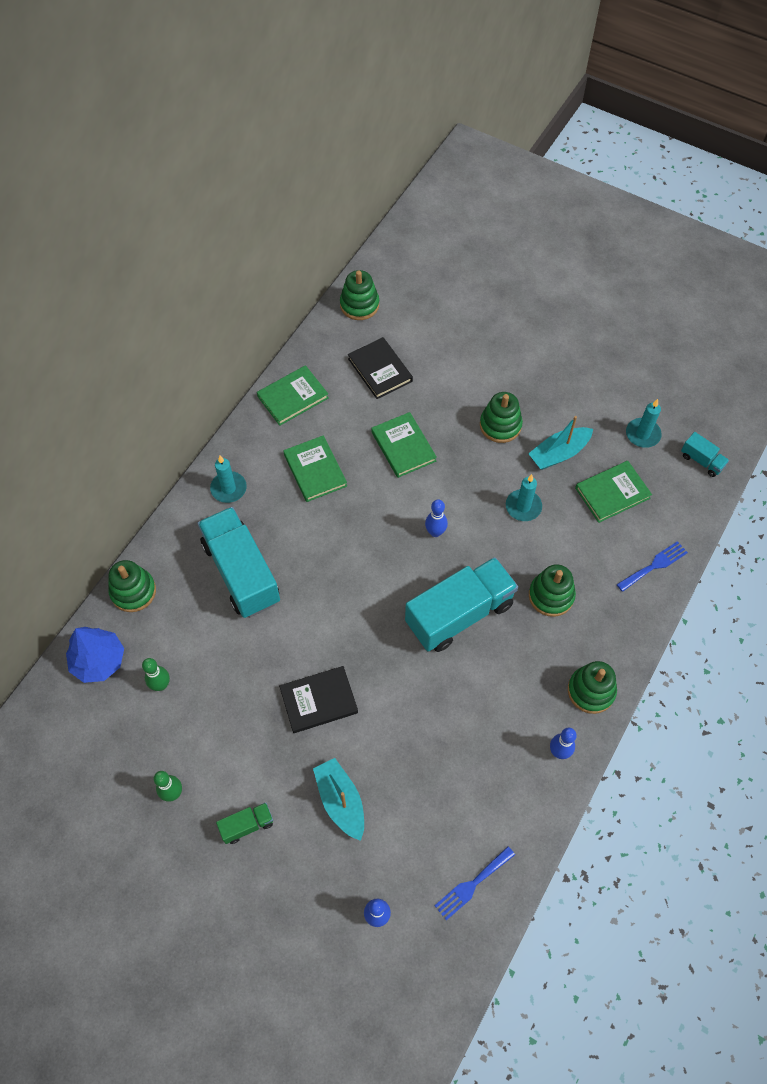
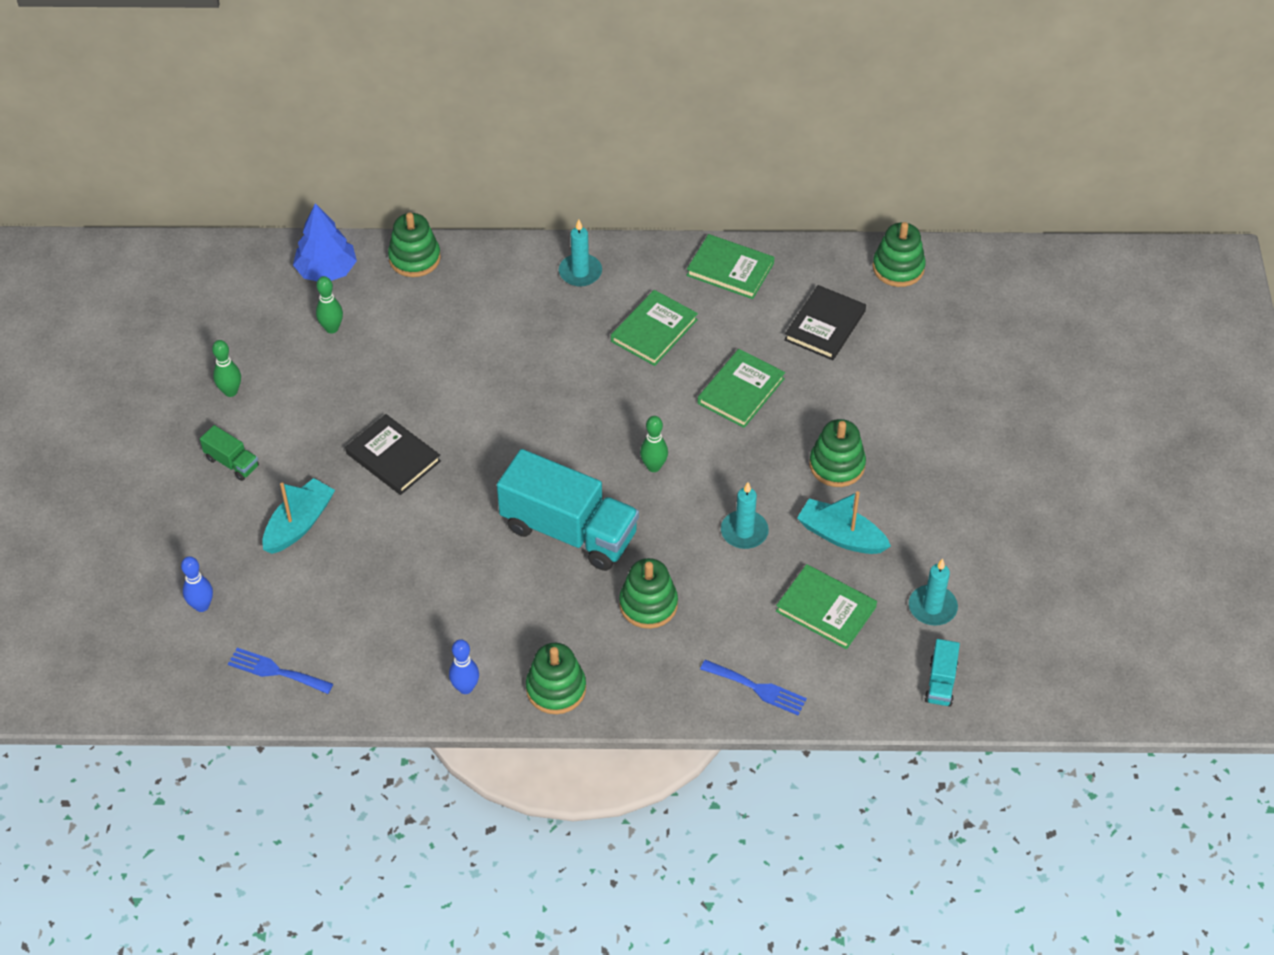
camera: 60 degrees right, 10 degrees down
turquoise truck [198,507,280,618] -> none
blue bowling pin [425,499,448,537] -> green bowling pin [640,416,668,472]

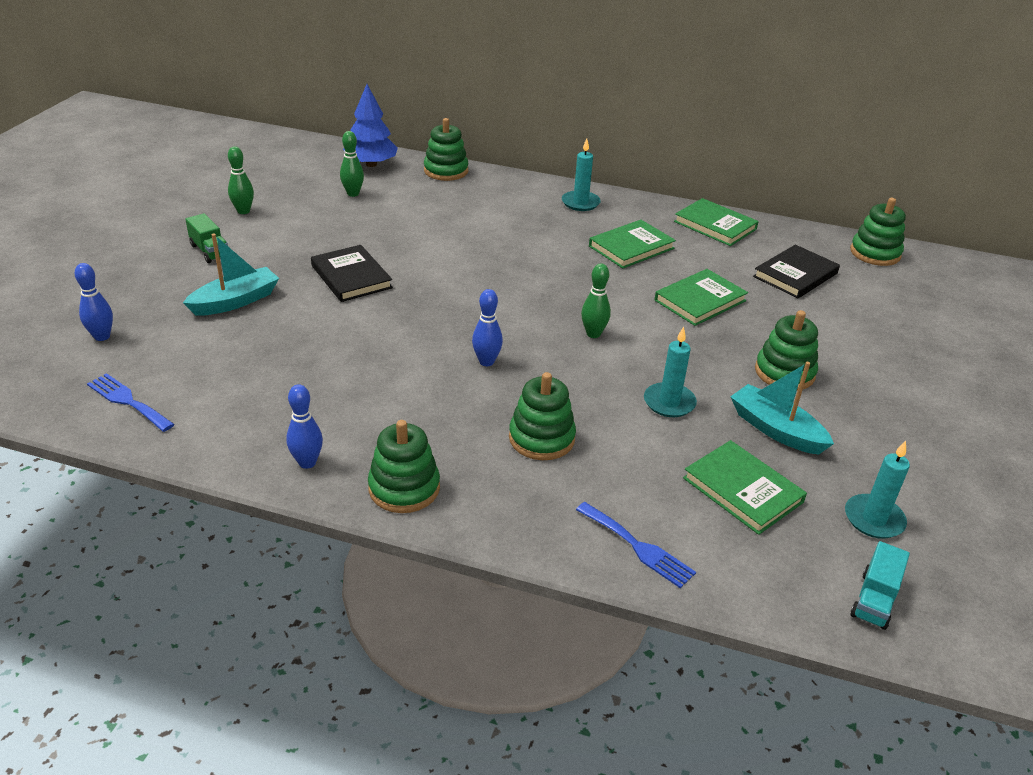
camera: 15 degrees right, 15 degrees down
turquoise truck [497,449,639,571] -> blue bowling pin [472,289,503,366]

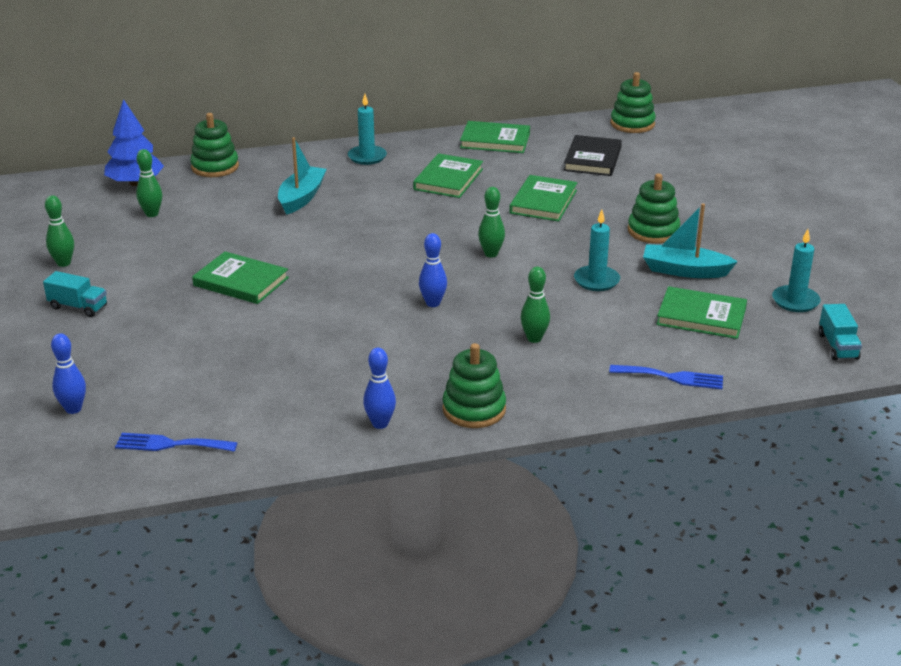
camera: 30 degrees left, 5 degrees down
turquoise boat [183,234,279,316] -> turquoise boat moved to [278,137,327,215]
green truck [185,213,228,263] -> turquoise truck [43,271,107,317]
black book [311,245,393,302] -> green book [192,252,289,304]
green stacking toy [509,372,576,460] -> green bowling pin [520,267,550,343]

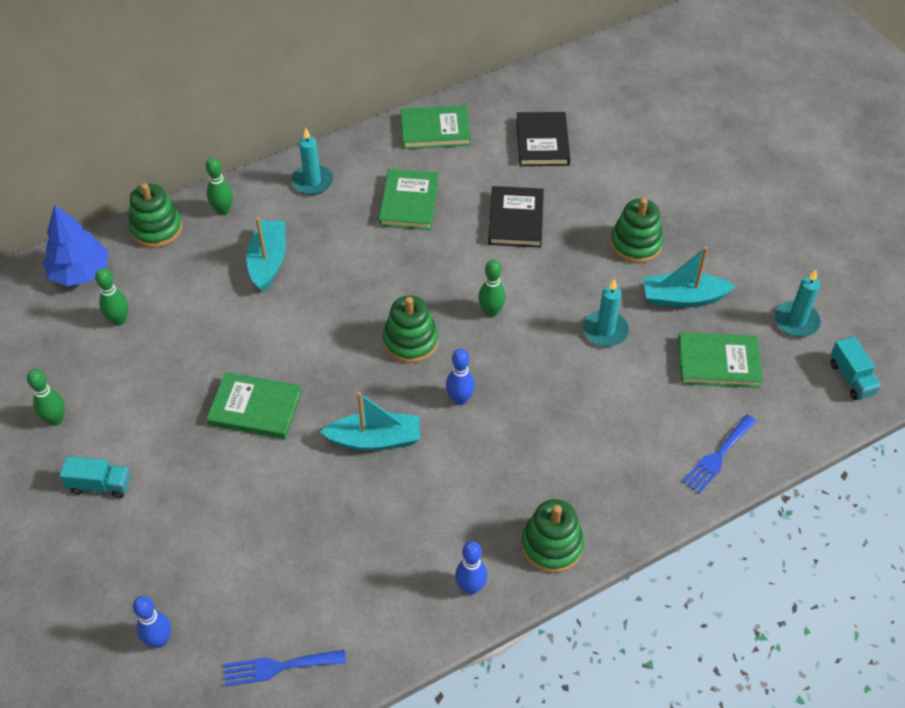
camera: 15 degrees left, 20 degrees up
green book [509,175,577,222] -> black book [488,186,544,248]
green bowling pin [520,267,550,343] -> green bowling pin moved to [206,157,233,215]
blue fork [609,365,723,389] -> blue fork turned 135 degrees clockwise [682,415,757,494]
green stacking toy [610,72,656,133] -> green stacking toy moved to [383,296,438,363]
none -> turquoise boat [320,392,420,451]

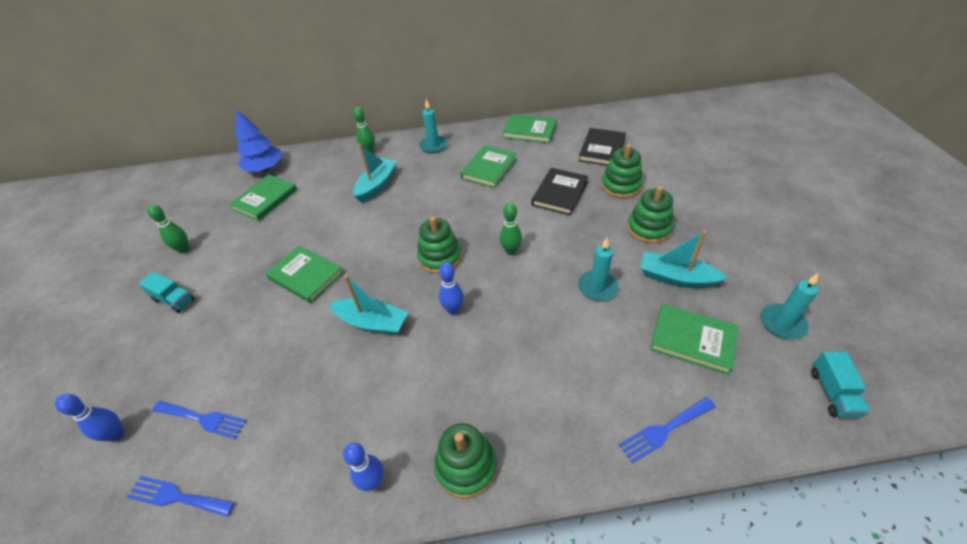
camera: 25 degrees right, 5 degrees down
green bowling pin [95,268,128,326] -> green book [229,174,297,221]
green stacking toy [129,183,182,248] -> green stacking toy moved to [601,144,643,198]
none -> blue fork [152,401,247,439]

